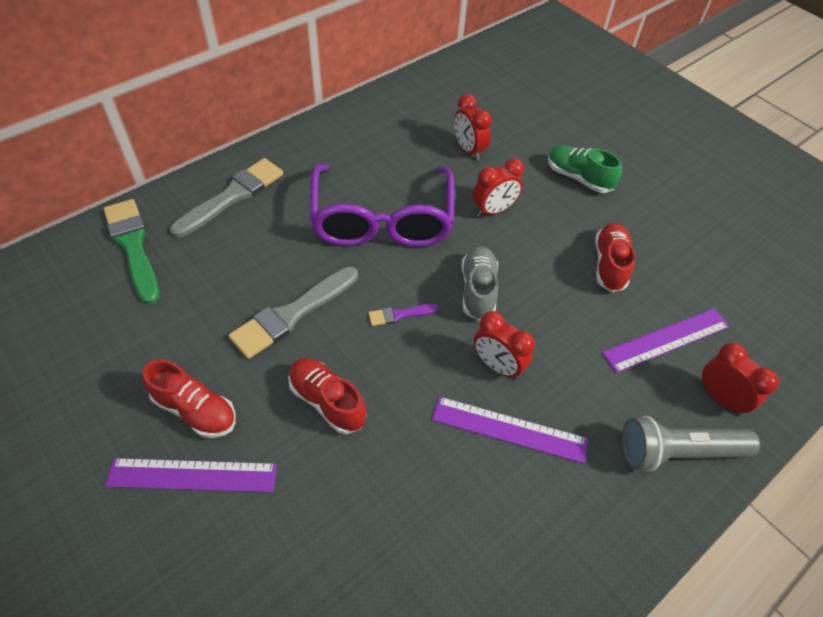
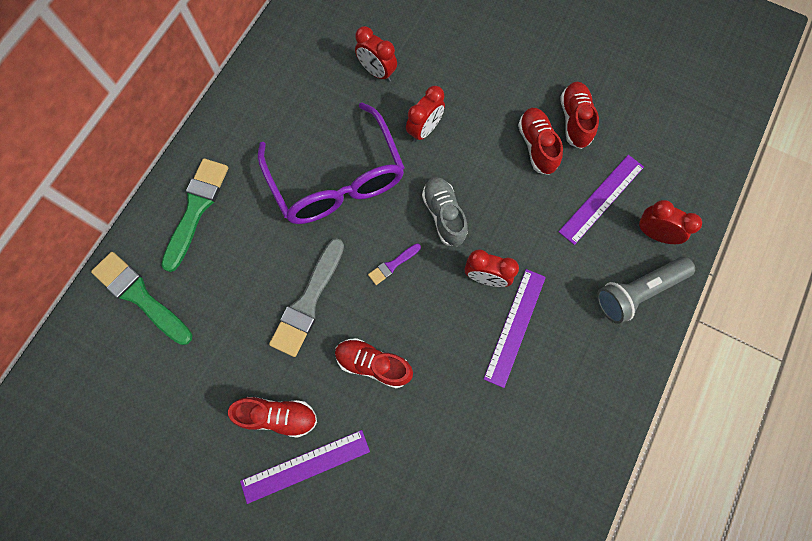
camera: 20 degrees left, 20 degrees up
grey brush [170,158,283,238] -> green brush [161,158,228,272]
purple ruler [432,396,588,464] -> purple ruler turned 60 degrees counterclockwise [484,269,546,388]
green shoe [548,145,622,193] -> none
none -> red shoe [560,82,599,149]

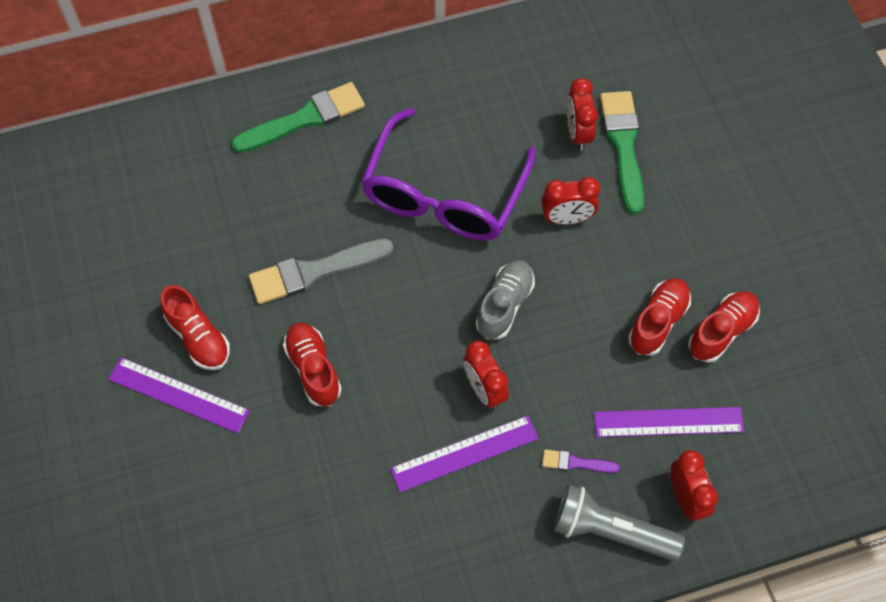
camera: 45 degrees right, 10 degrees down
green brush [91,252,192,345] -> green brush moved to [600,91,644,214]
purple brush [368,244,421,285] -> purple brush moved to [542,449,620,473]

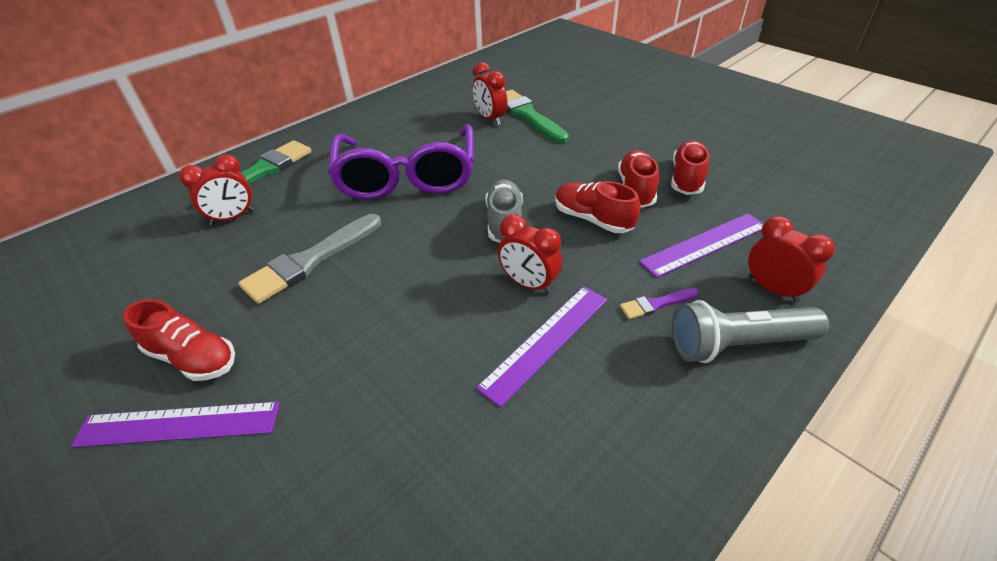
camera: 25 degrees left, 20 degrees down
red shoe [283,323,342,406] -> red shoe moved to [555,181,640,233]
red clock [541,177,601,225] -> red clock moved to [179,154,254,225]

